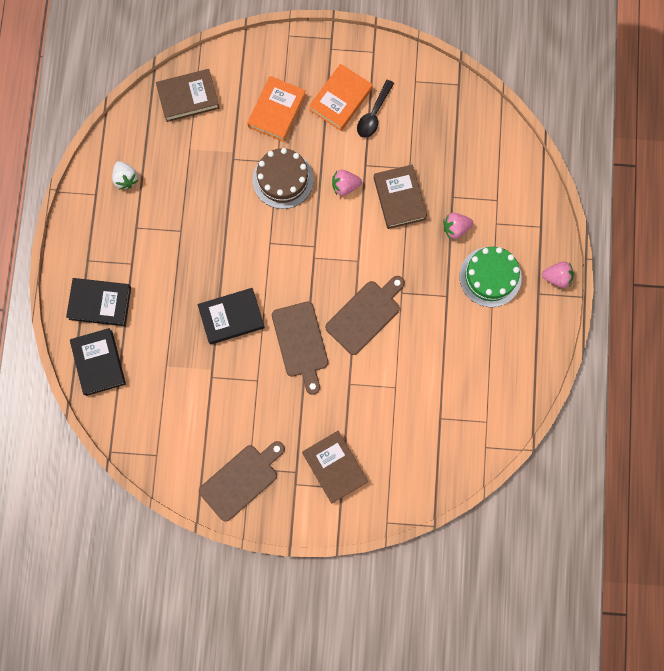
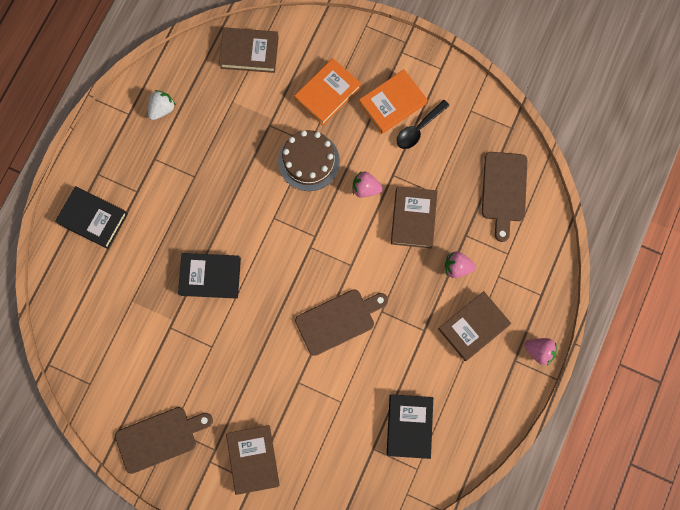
camera: 20 degrees right, 0 degrees up
black book [70,328,126,396] -> black book moved to [387,394,433,459]
white strawberry [112,161,139,190] -> white strawberry turned 135 degrees counterclockwise [148,90,176,120]
brown cutting board [272,302,328,395] -> brown cutting board moved to [482,152,528,242]
green cake [459,247,522,307] -> brown book [438,291,511,361]

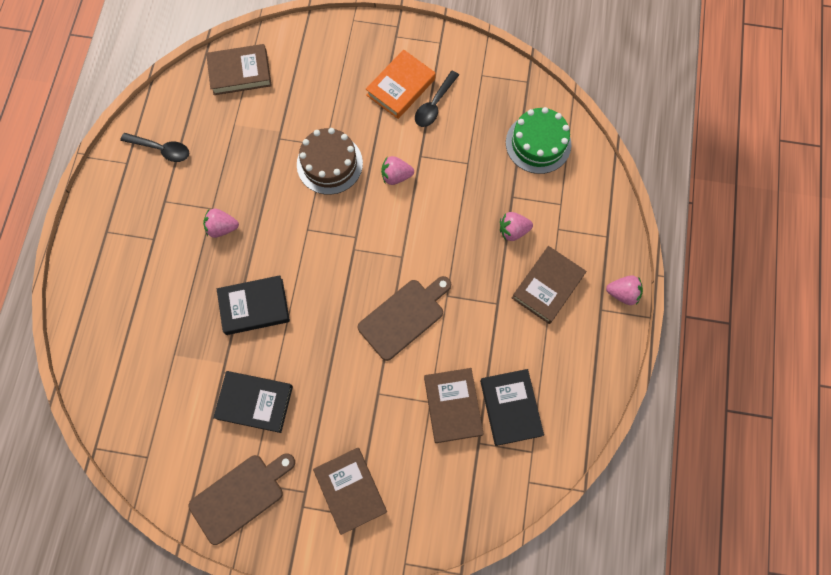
camera: 15 degrees left, 5 degrees down
black book [55,186,128,249] -> black book moved to [213,371,293,433]
white strawberry [148,90,176,120] -> black spoon [120,133,189,162]
orange book [294,58,361,125] -> none
brown book [391,187,438,248] -> brown book moved to [424,368,484,443]
brown cutting board [482,152,528,242] -> green cake [506,107,571,174]
none -> pink strawberry [203,208,239,238]

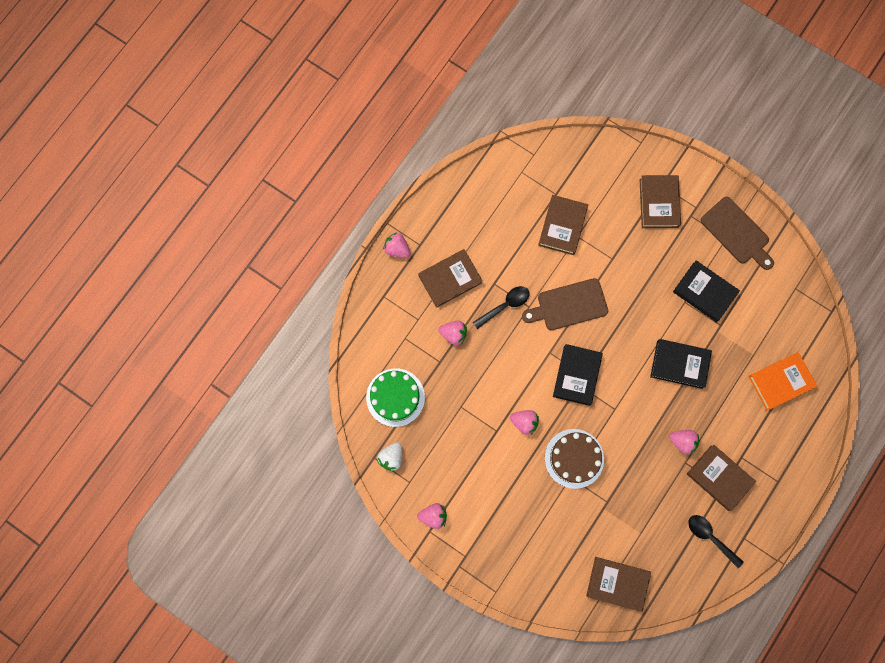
camera: 155 degrees left, 5 degrees up
brown cutting board [188,453,295,545] -> brown cutting board turned 120 degrees counterclockwise [701,197,774,270]
orange book [366,49,436,119] -> orange book moved to [749,352,817,410]
black spoon [415,71,459,127] -> black spoon moved to [473,286,529,329]
black book [480,369,544,446] -> black book moved to [553,344,603,406]
none -> white strawberry [377,442,402,472]
none -> pink strawberry [417,503,447,529]
none -> brown book [687,445,756,511]

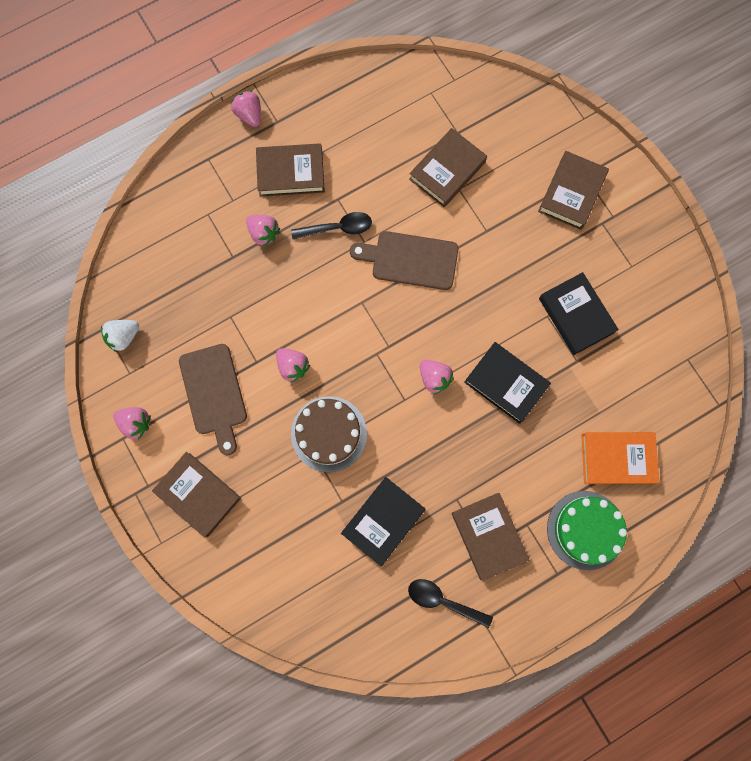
camera: 25 degrees right, 0 degrees up
green cake [366,368,425,427] -> green cake moved to [547,491,627,570]
black book [553,344,603,406] -> black book moved to [341,477,426,566]
brown book [586,557,651,612] -> brown book moved to [152,452,241,537]
pink strawberry [669,430,699,455] -> pink strawberry moved to [420,360,454,395]
black spoon [688,515,744,568] -> black spoon turned 45 degrees counterclockwise [408,579,493,628]
brown cutting board [701,197,774,270] -> brown cutting board moved to [179,344,247,455]

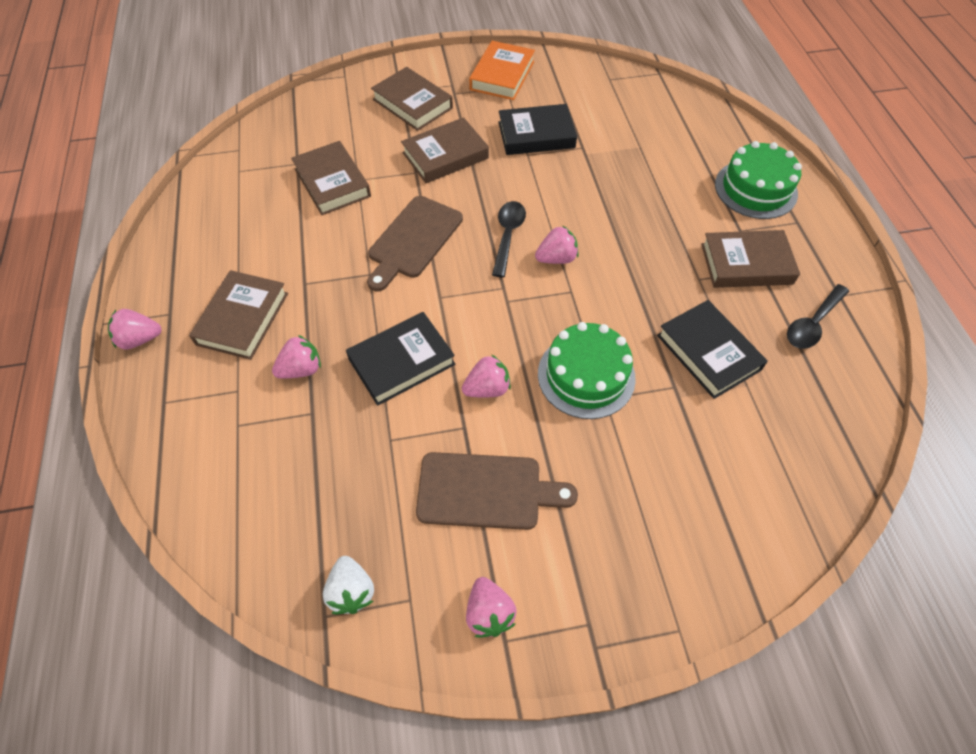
camera: 70 degrees left, 20 degrees down
pink strawberry [113,407,151,440] -> pink strawberry turned 120 degrees clockwise [466,577,516,638]
brown book [152,452,241,537] -> brown book moved to [401,117,489,183]
black spoon [291,212,372,239] -> black spoon moved to [492,201,526,277]
brown cake [291,396,367,472] -> green cake [538,322,636,419]
black book [464,342,551,424] -> black book moved to [346,312,455,406]
orange book [581,432,659,484] -> orange book moved to [469,41,535,100]

